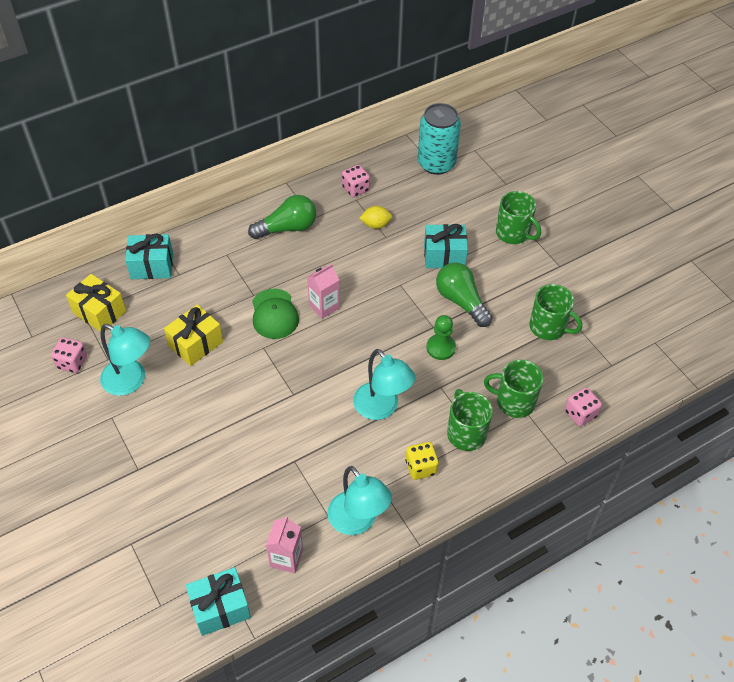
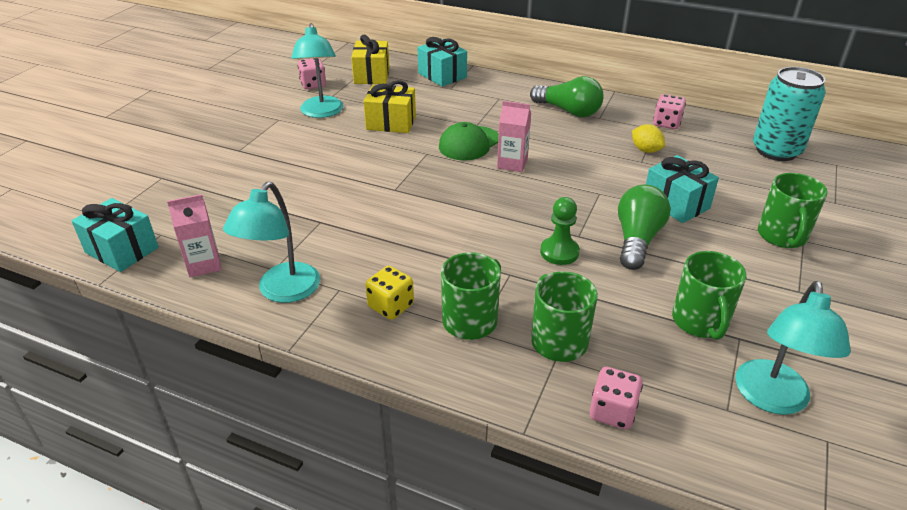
camera: 55 degrees right, 15 degrees down
turquoise lamp [353,349,415,420] -> turquoise lamp moved to [735,281,851,415]

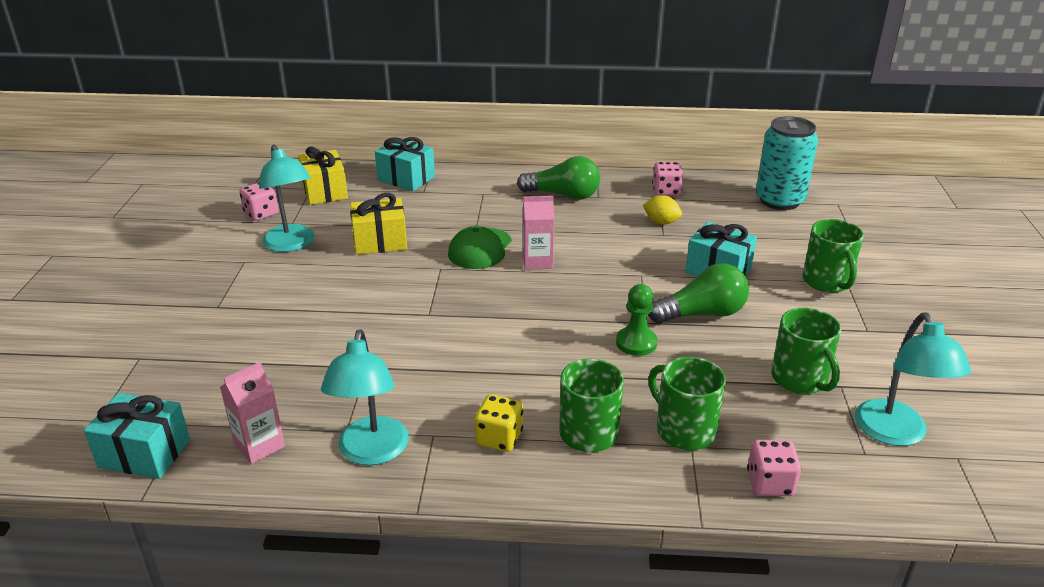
camera: 20 degrees left, 5 degrees down
green light bulb [618,184,671,270] -> green light bulb turned 75 degrees clockwise [648,264,749,324]

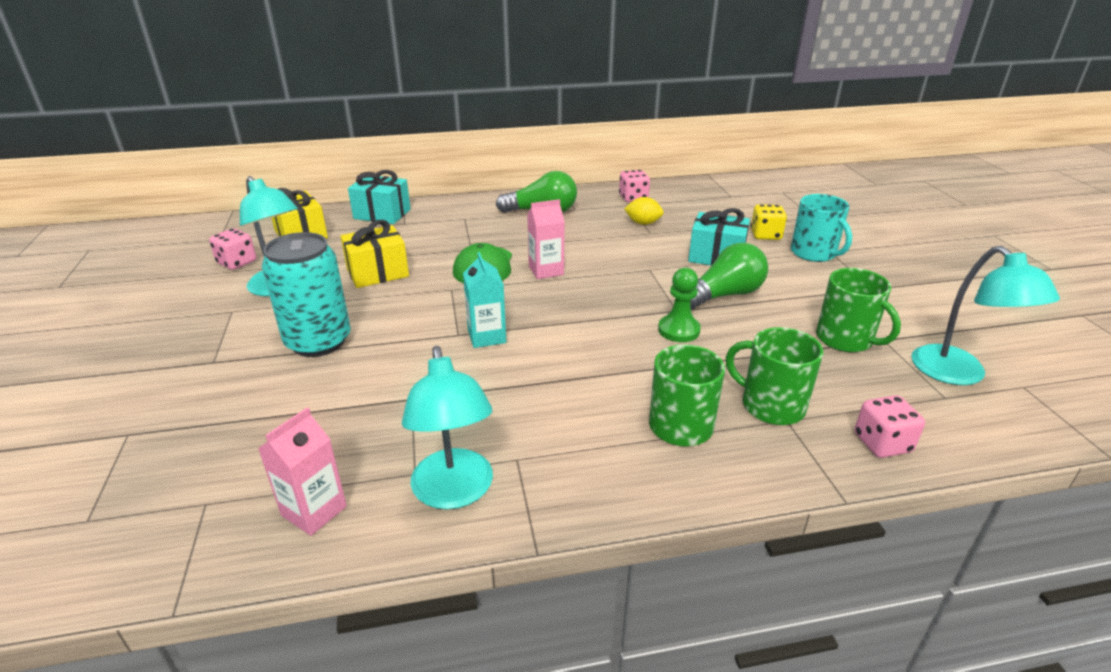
camera: 15 degrees left, 0 degrees up
turquoise gift [84,393,190,479] -> none
yellow dice [475,395,523,452] -> yellow dice moved to [751,204,787,240]
turquoise can [756,116,818,210] -> turquoise can moved to [262,232,351,357]
green mug [802,219,864,293] -> turquoise mug [791,194,852,262]
none -> turquoise carton [463,252,506,348]

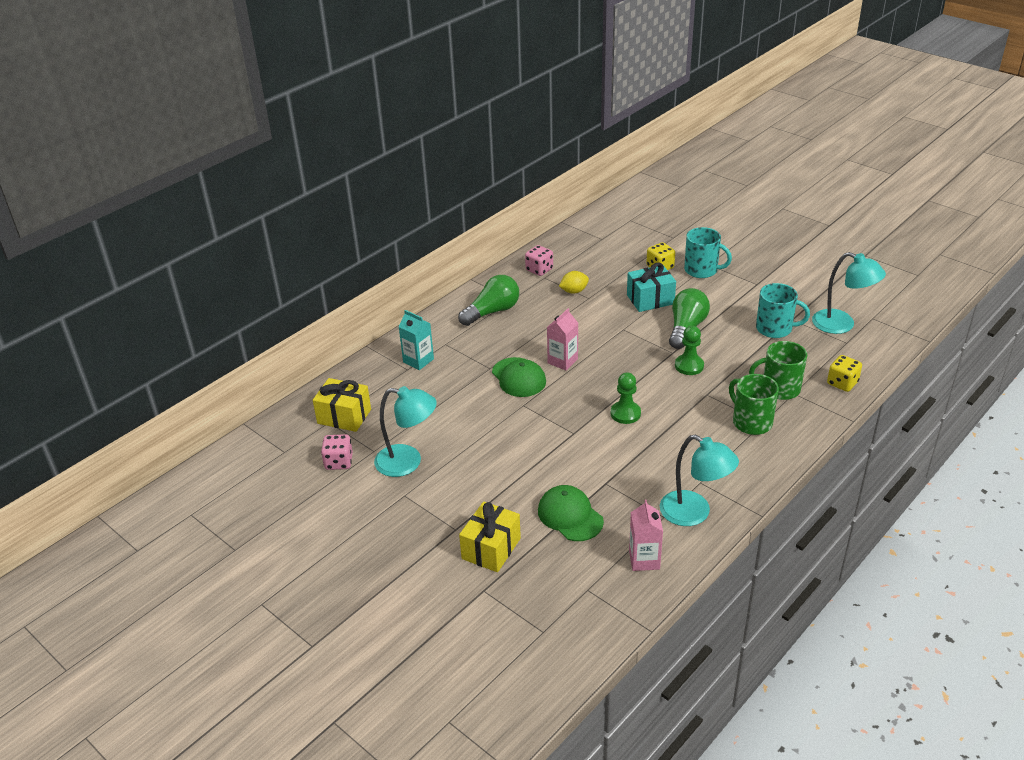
camera: 35 degrees left, 5 degrees up
turquoise can [262,232,351,357] -> none
yellow gift [341,220,409,288] -> yellow gift moved to [459,501,521,572]
turquoise gift [348,170,411,224] -> none
turquoise carton [463,252,506,348] -> turquoise carton moved to [398,310,434,370]
green mug [816,268,901,352] -> turquoise mug [756,283,810,338]
pink dice [855,395,925,458] -> yellow dice [827,355,862,392]
none -> green cap [538,485,604,541]
none -> green pawn [611,372,641,424]

